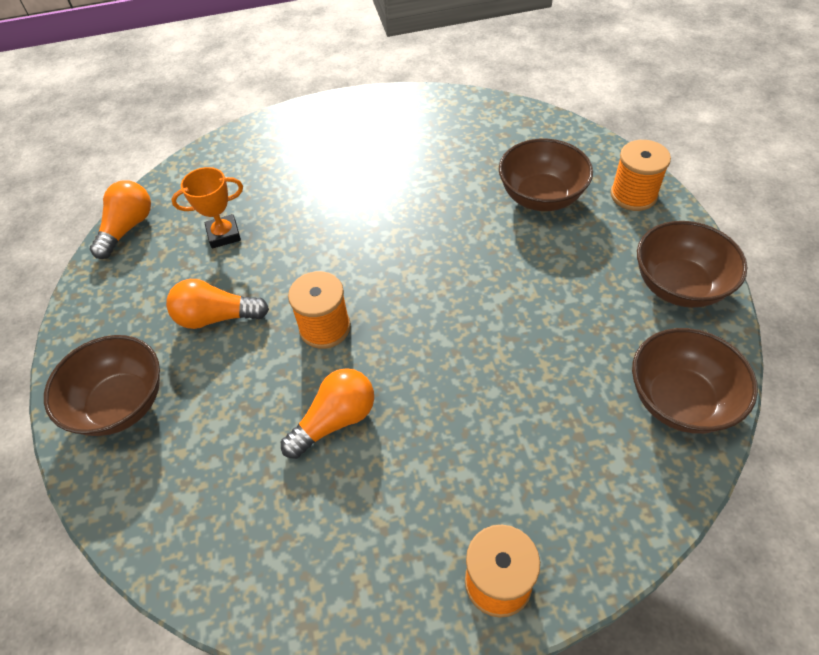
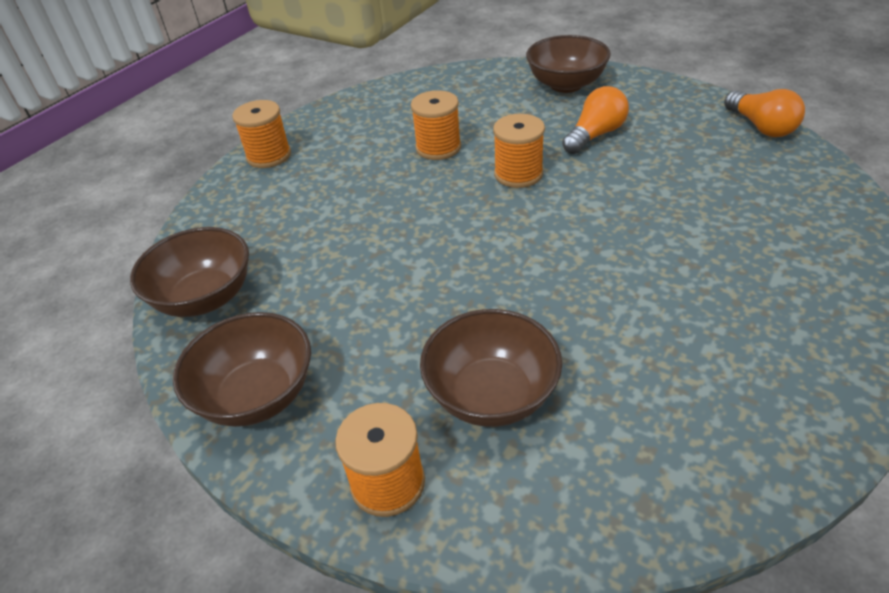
camera: 135 degrees right, 10 degrees down
orange trophy [171,167,243,249] -> none
orange light bulb [281,368,374,459] -> orange spool [411,90,461,160]

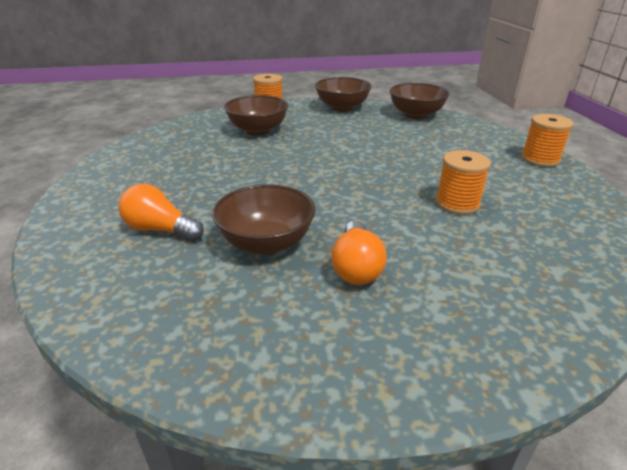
camera: 135 degrees right, 10 degrees down
orange spool [493,114,545,188] -> none
brown bowl [526,35,611,93] -> brown bowl moved to [212,184,316,255]
orange light bulb [724,89,805,137] -> orange light bulb moved to [119,184,204,241]

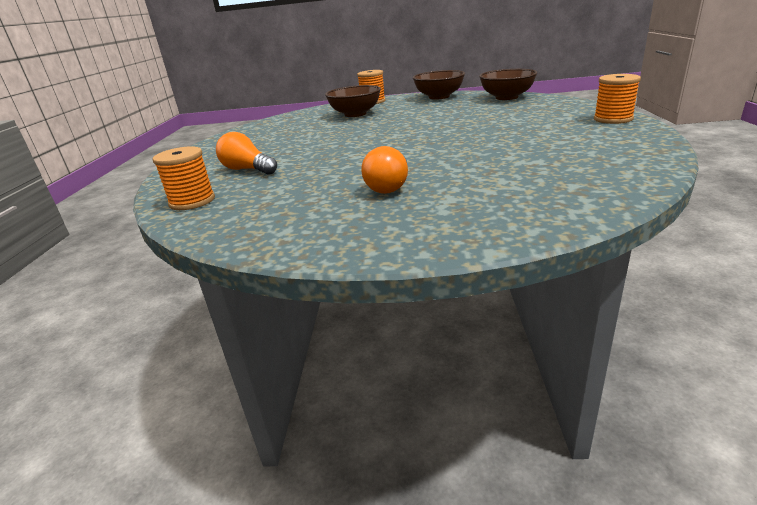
camera: 15 degrees right, 5 degrees down
brown bowl [212,184,316,255] -> none
orange spool [436,150,491,215] -> orange spool moved to [153,146,215,210]

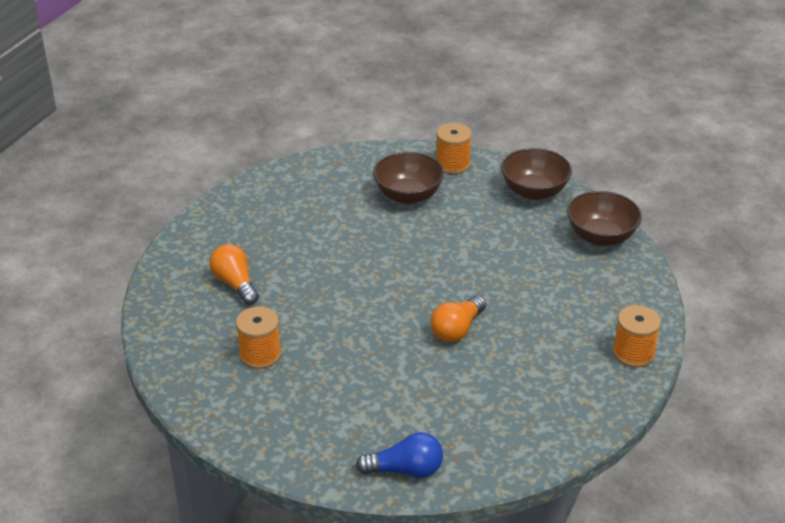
camera: 20 degrees right, 10 degrees up
orange spool [153,146,215,210] -> orange spool moved to [236,306,281,369]
orange light bulb [361,146,408,194] -> orange light bulb moved to [430,296,486,342]
none -> blue light bulb [356,432,443,478]

